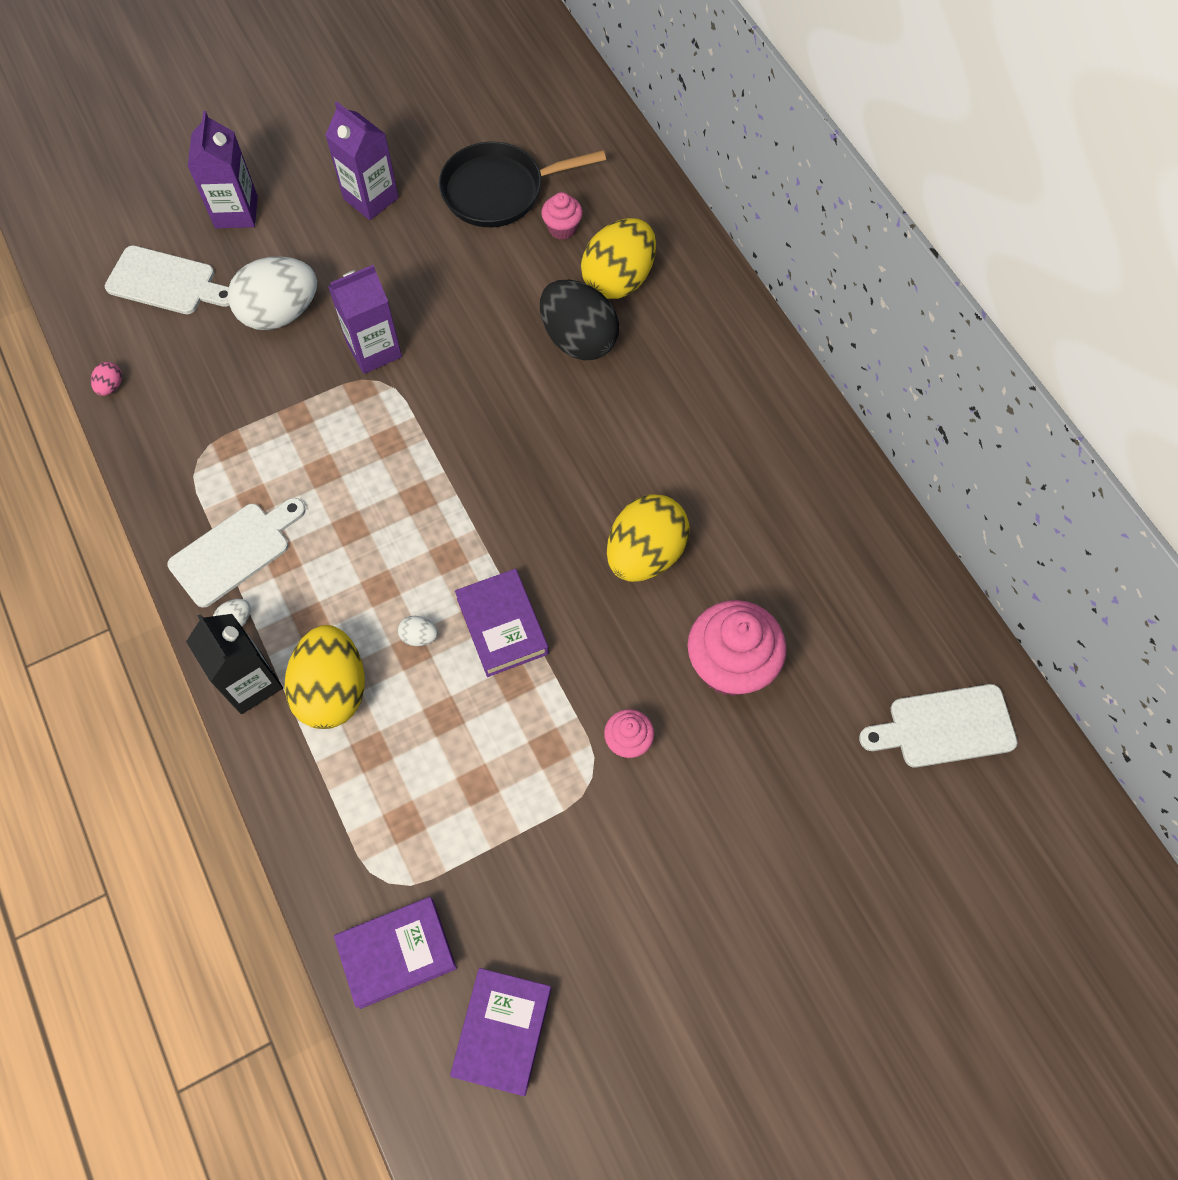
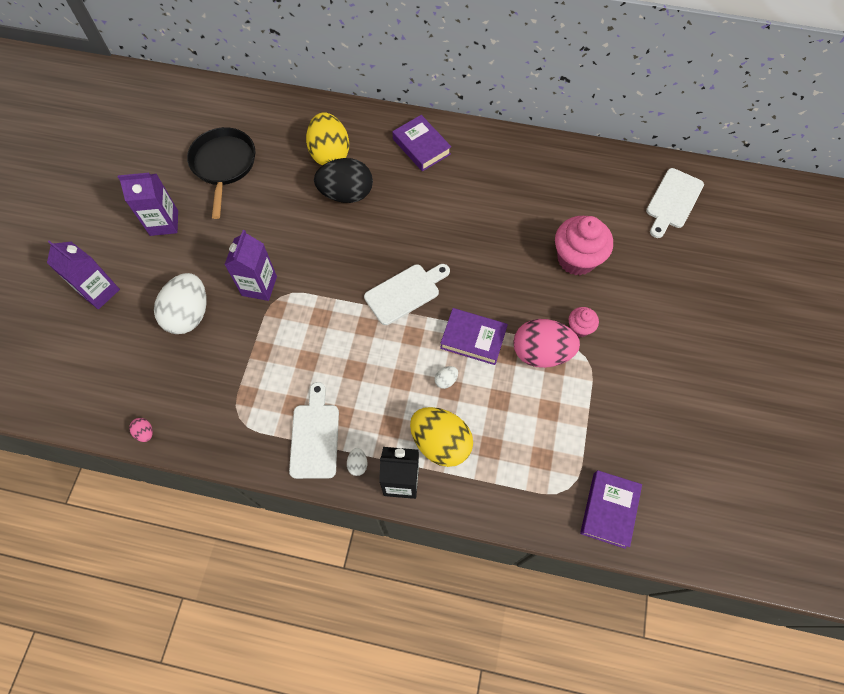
camera: 50 degrees left, 0 degrees up
white cutting board [105,245,230,314] -> white cutting board moved to [364,264,450,325]
black pan [439,142,606,227] -> black pan turned 150 degrees clockwise [187,127,255,219]
purple book [450,968,552,1096] -> purple book moved to [392,115,451,171]
pink cupcake [541,192,583,240] -> none
yellow egg [607,494,690,582] -> none
none -> pink egg [513,319,580,368]

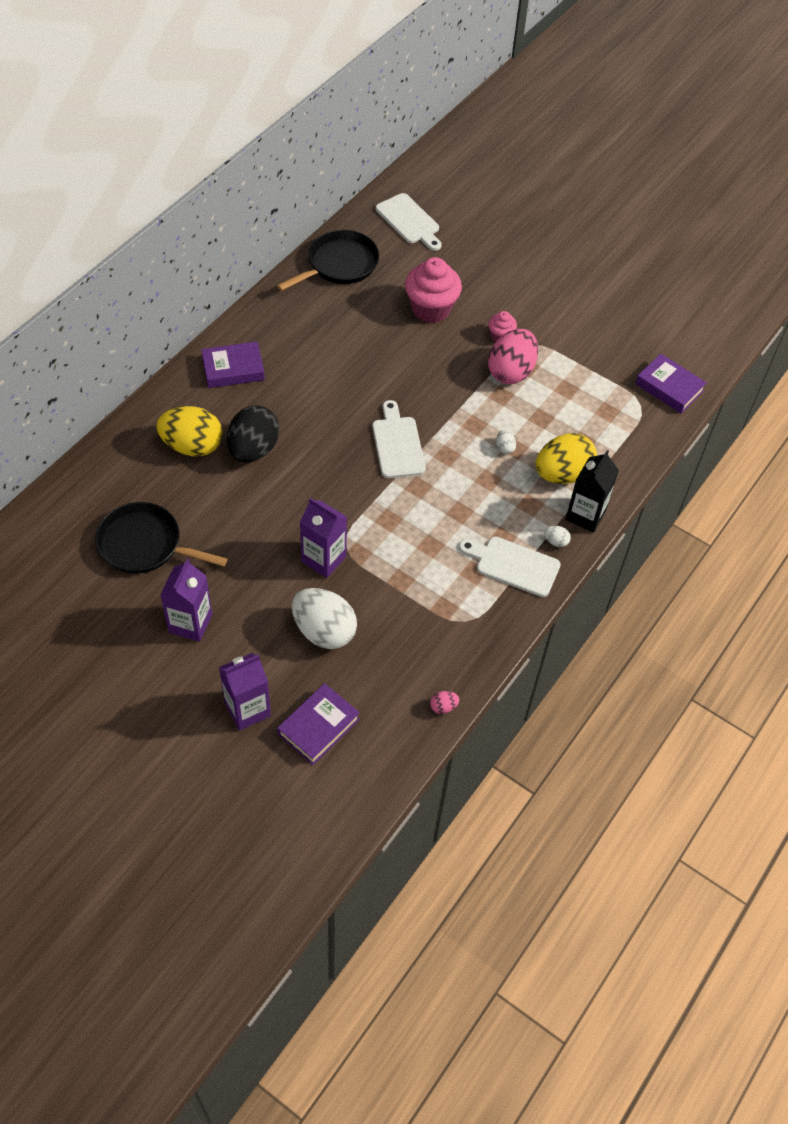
camera: 70 degrees left, 10 degrees down
purple book [440,308,508,365] -> purple book moved to [277,683,360,765]
none -> black pan [277,230,379,291]

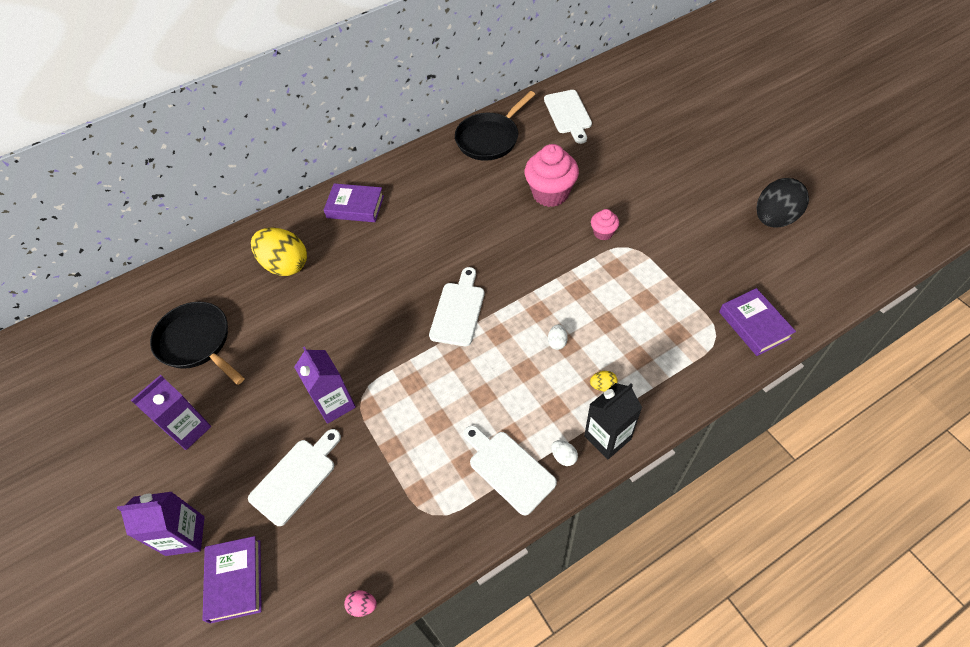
camera: 30 degrees right, 0 degrees up
black egg [227,405,279,462] -> black egg moved to [756,178,809,227]
black pan [277,230,379,291] -> black pan turned 150 degrees clockwise [455,91,535,161]
purple book [277,683,360,765] -> purple book turned 75 degrees counterclockwise [202,536,262,624]
white egg [292,588,357,649] -> white cutting board [248,429,341,526]
pink egg [488,329,538,384] -> none
yellow egg [536,433,597,484] -> yellow egg [590,371,618,391], size x0.40

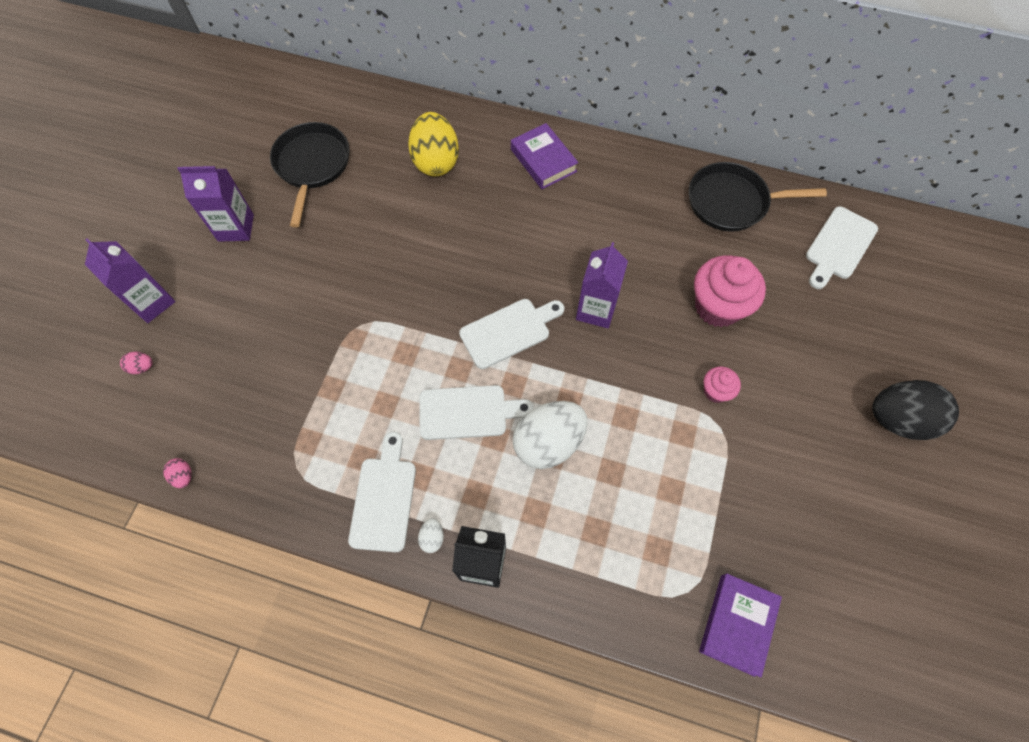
camera: 45 degrees right, 10 degrees up
purple book [202,536,262,624] -> pink egg [120,352,152,374]
white cutting board [248,429,341,526] -> white cutting board moved to [419,385,534,440]
purple carton [294,346,356,424] -> purple carton moved to [576,242,628,328]
white egg [548,324,568,350] -> white egg [512,401,587,469], size x2.48
yellow egg [590,371,618,391] -> none
black egg [756,178,809,227] -> black egg moved to [872,380,959,440]

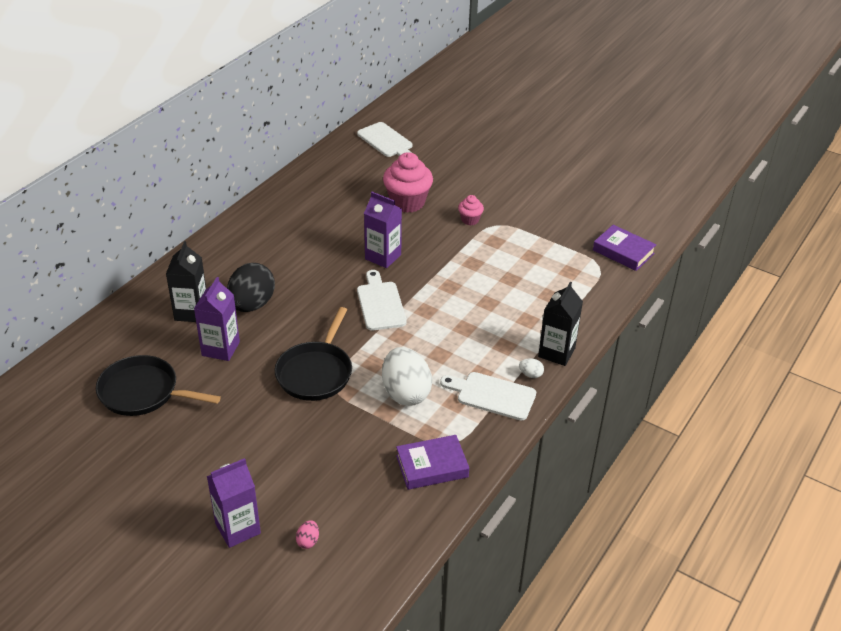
camera: 75 degrees left, 25 degrees down
pink egg [163,458,192,488] -> none
purple carton [177,166,254,242] -> purple carton moved to [194,277,240,361]
yellow egg [408,112,459,176] -> black carton [166,241,206,322]
white cutting board [419,385,534,440] -> none
purple book [511,123,578,189] -> purple book moved to [396,435,469,490]
white egg [512,401,587,469] -> white egg moved to [382,347,432,406]
black pan [689,162,827,232] -> black pan moved to [274,307,352,401]
black egg [872,380,959,440] -> black egg moved to [227,263,275,312]

